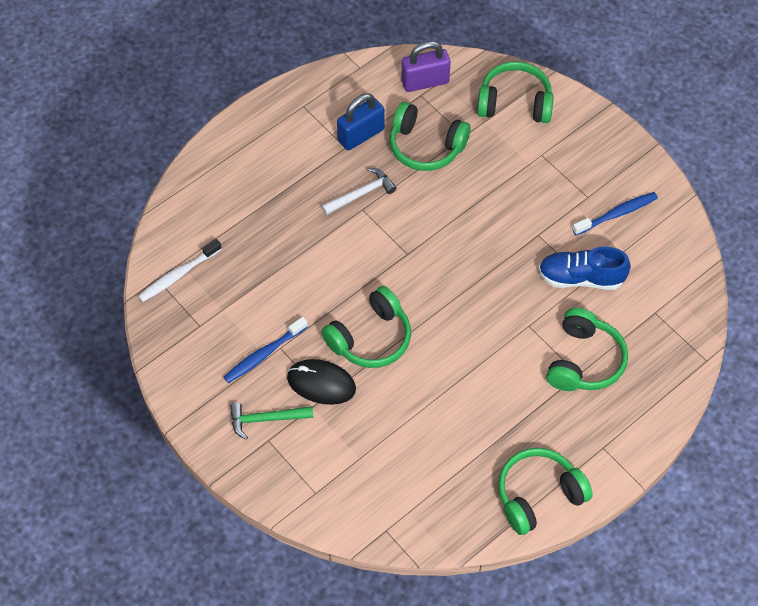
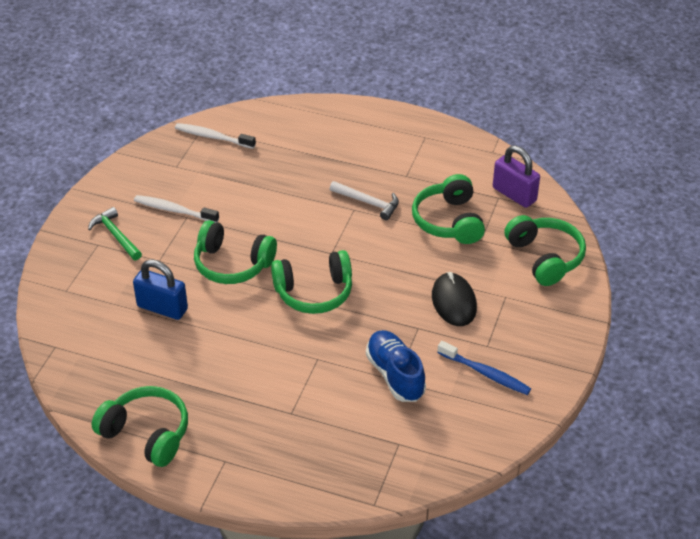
camera: 60 degrees right, 15 degrees down
blue toothbrush [223,317,308,383] -> white toothbrush [134,195,219,223]
black mouse [287,359,356,405] -> black mouse moved to [432,272,477,326]
blue padlock [337,93,384,151] -> blue padlock moved to [133,259,188,320]
green headphones [546,308,628,391] -> green headphones moved to [271,250,352,314]

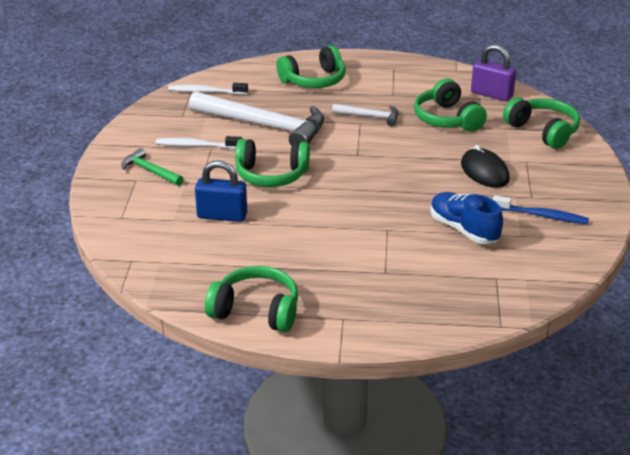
camera: 15 degrees left, 10 degrees down
green headphones [271,250,352,314] -> green headphones moved to [276,45,346,88]
none -> white hammer [189,91,324,146]

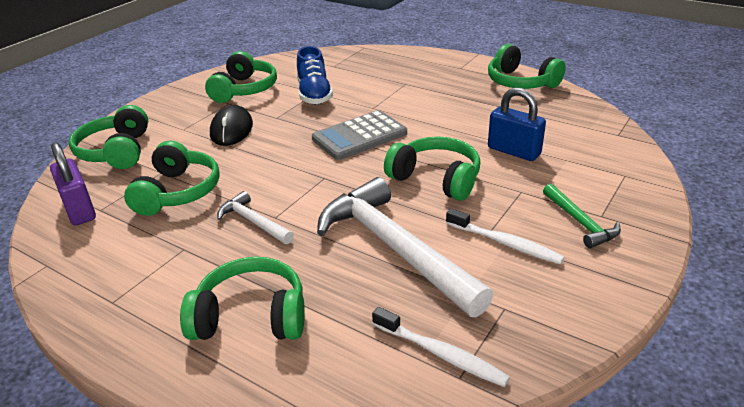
camera: 150 degrees left, 0 degrees up
blue toothbrush [493,195,589,224] -> green headphones [205,51,277,103]
none -> grey calculator [312,110,407,160]

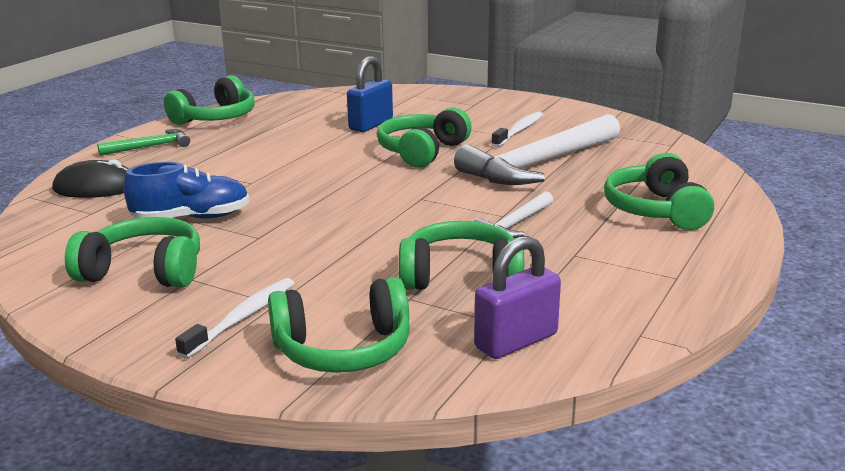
camera: 95 degrees left, 10 degrees down
black mouse [210,105,253,146] -> black mouse moved to [52,159,129,198]
grey calculator [312,110,407,160] -> none
white toothbrush [372,307,510,387] -> white toothbrush moved to [175,278,294,359]
green hammer [543,184,621,248] -> green hammer moved to [97,129,190,156]

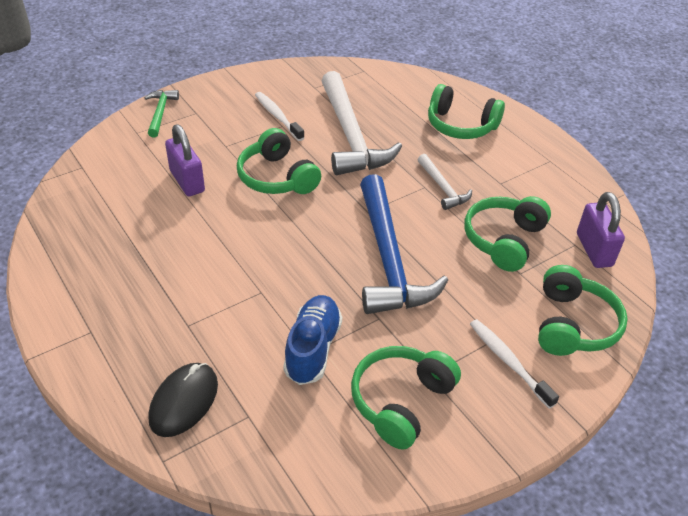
camera: 65 degrees left, 20 degrees up
green hammer [97,129,190,156] -> green hammer moved to [144,90,179,137]
green headphones [164,75,255,125] -> none
blue padlock [347,56,393,132] -> purple padlock [165,124,205,196]
none -> blue hammer [360,174,448,314]

